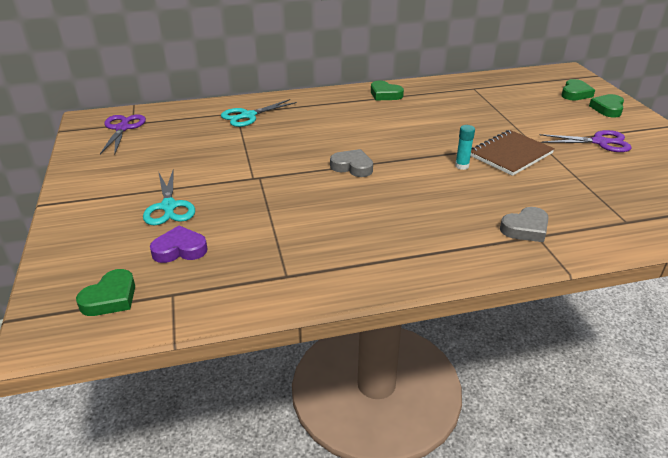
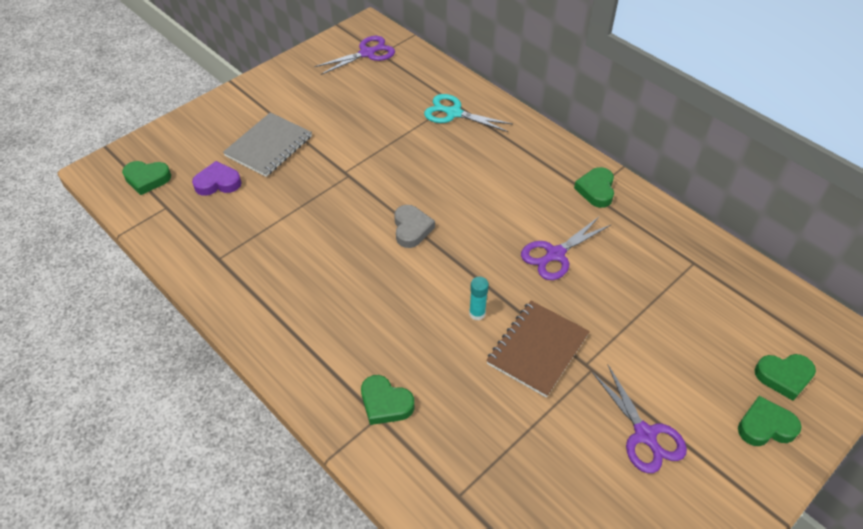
camera: 60 degrees right, 15 degrees up
turquoise scissors [143,169,195,225] -> grey notebook [223,112,312,177]
purple heart [150,226,208,263] -> purple heart turned 60 degrees counterclockwise [192,161,241,196]
brown notebook [470,130,555,176] -> brown notebook turned 75 degrees counterclockwise [486,301,590,398]
grey heart [500,207,549,242] -> green heart [361,375,414,425]
none -> purple scissors [521,217,611,280]

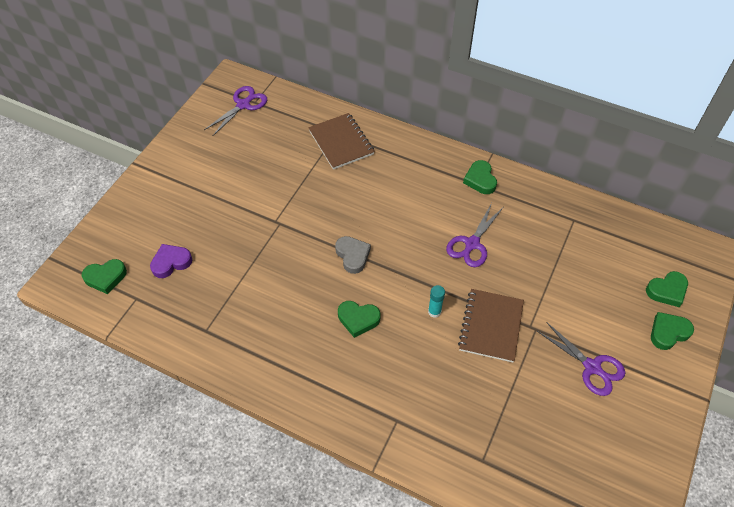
camera: 20 degrees left, 5 degrees up
grey notebook [223,112,312,177] -> none
green heart [361,375,414,425] -> green heart moved to [338,301,381,338]
turquoise scissors [424,94,513,132] -> brown notebook [308,113,375,170]

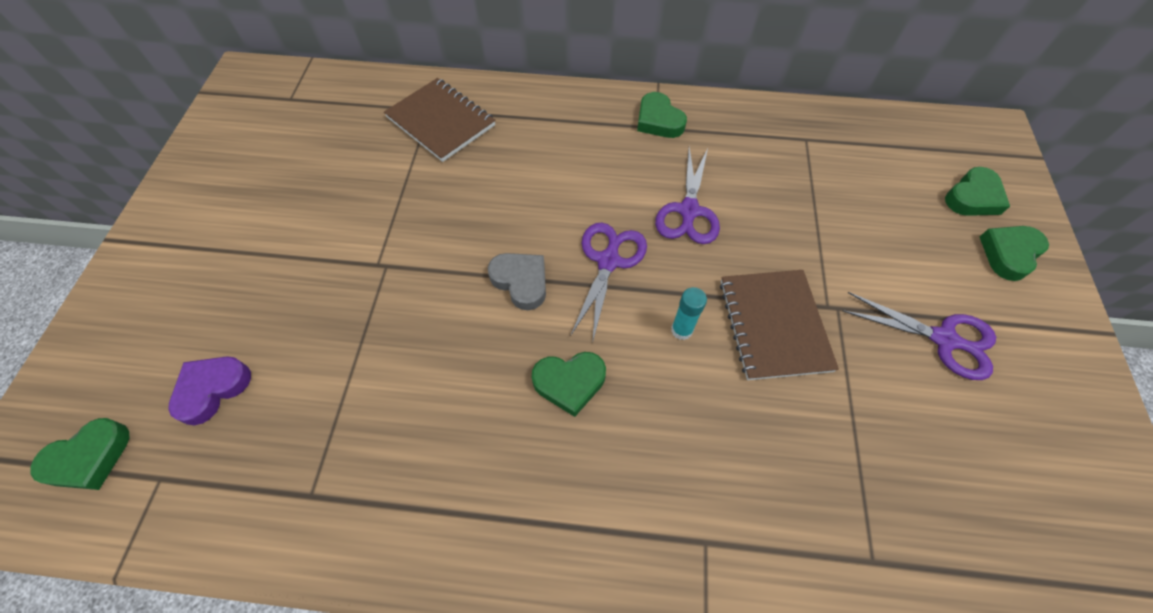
camera: 20 degrees left, 5 degrees up
purple scissors [204,86,267,136] -> purple scissors moved to [571,223,647,344]

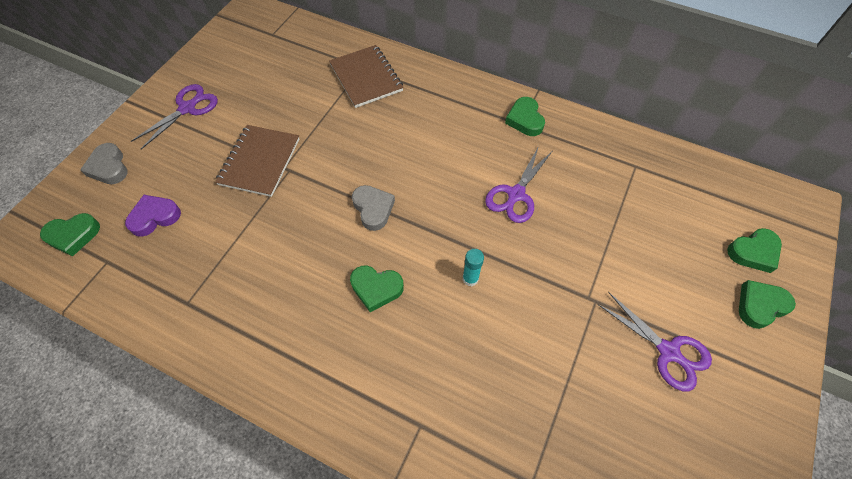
camera: 20 degrees right, 0 degrees up
purple scissors [571,223,647,344] -> purple scissors moved to [131,84,218,149]
brown notebook [720,270,839,380] -> brown notebook moved to [215,125,300,197]
none -> grey heart [80,143,128,184]

